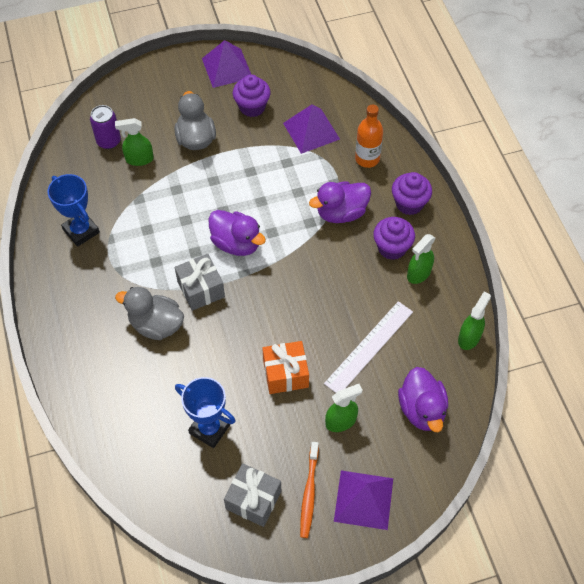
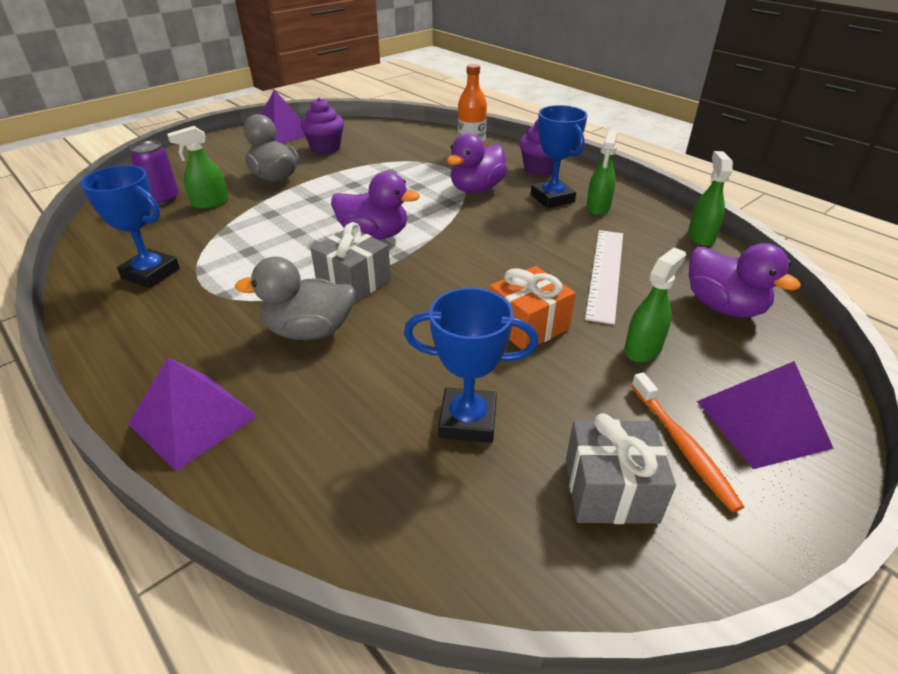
camera: 25 degrees left, 20 degrees down
purple pyramid [283,104,340,154] -> purple pyramid moved to [128,357,257,471]
purple cupcake [373,217,415,260] -> blue trophy [531,105,588,208]

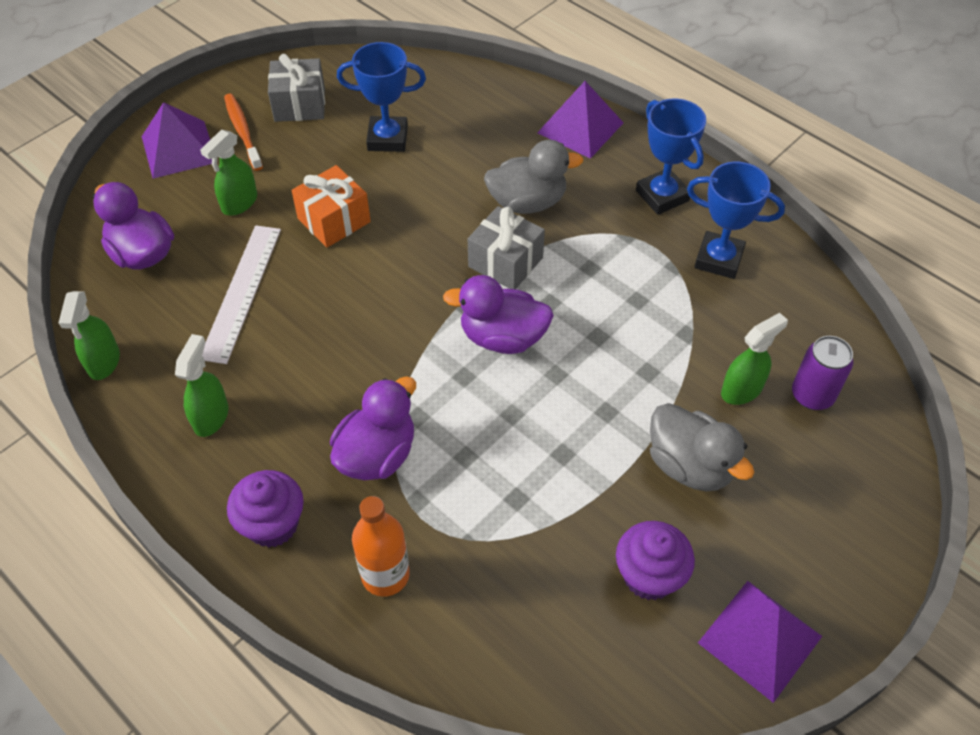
camera: 175 degrees right, 15 degrees up
blue trophy [531,105,588,208] -> blue trophy moved to [636,98,706,215]

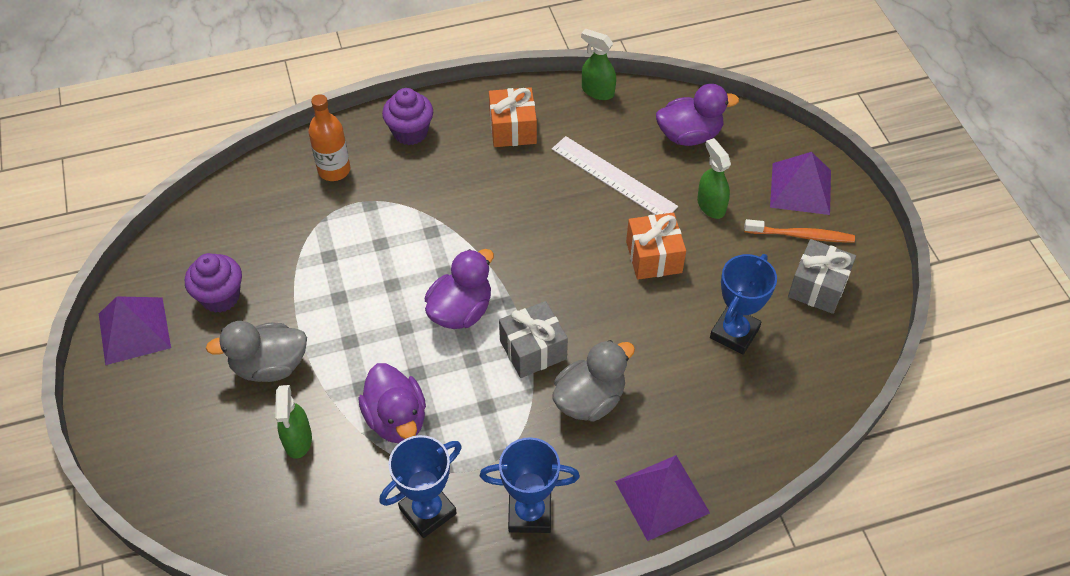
camera: 120 degrees right, 0 degrees up
green spray bottle [175,334,228,437] -> orange gift [489,87,537,147]
purple duck [330,376,416,480] -> purple duck moved to [358,363,426,443]
grey duck [484,140,583,214] -> grey duck turned 150 degrees counterclockwise [553,340,635,422]
purple can [792,336,854,410] -> none

